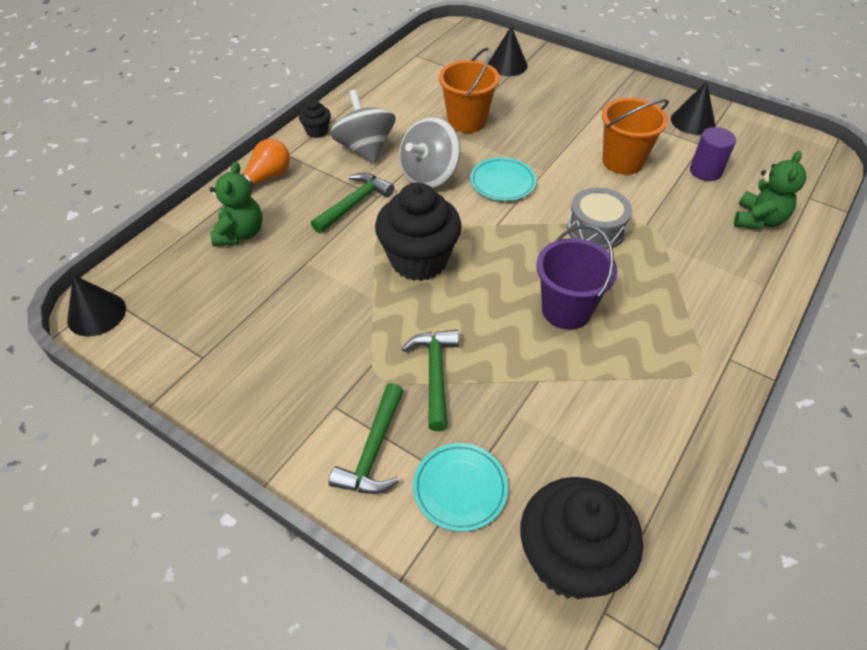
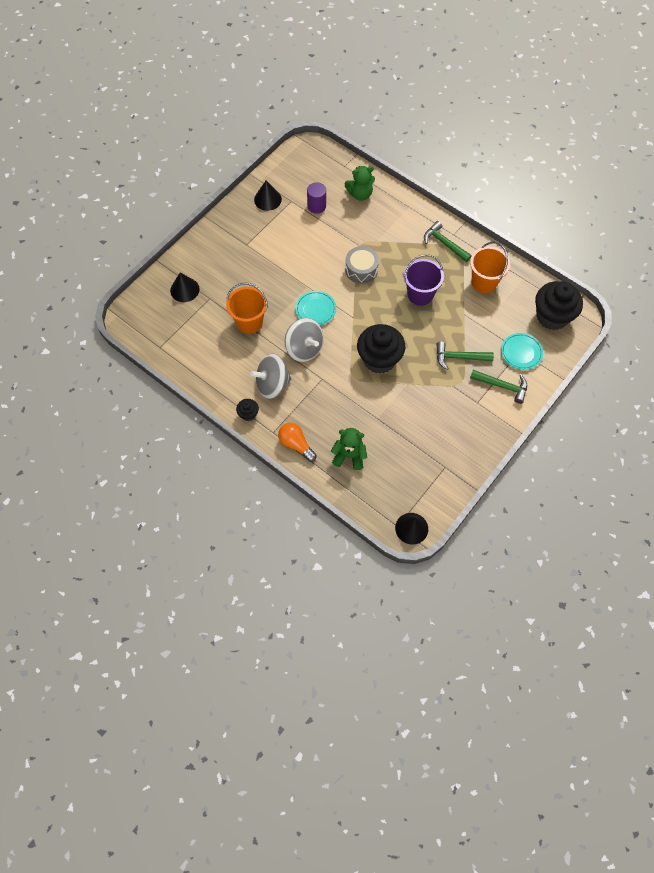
camera: 85 degrees left, 15 degrees up
green hammer [311,173,394,233] -> green hammer moved to [424,221,472,262]
orange bucket [602,98,669,175] -> orange bucket moved to [470,242,510,293]
green teddy bear [734,151,806,230] -> green teddy bear turned 135 degrees clockwise [345,166,375,201]

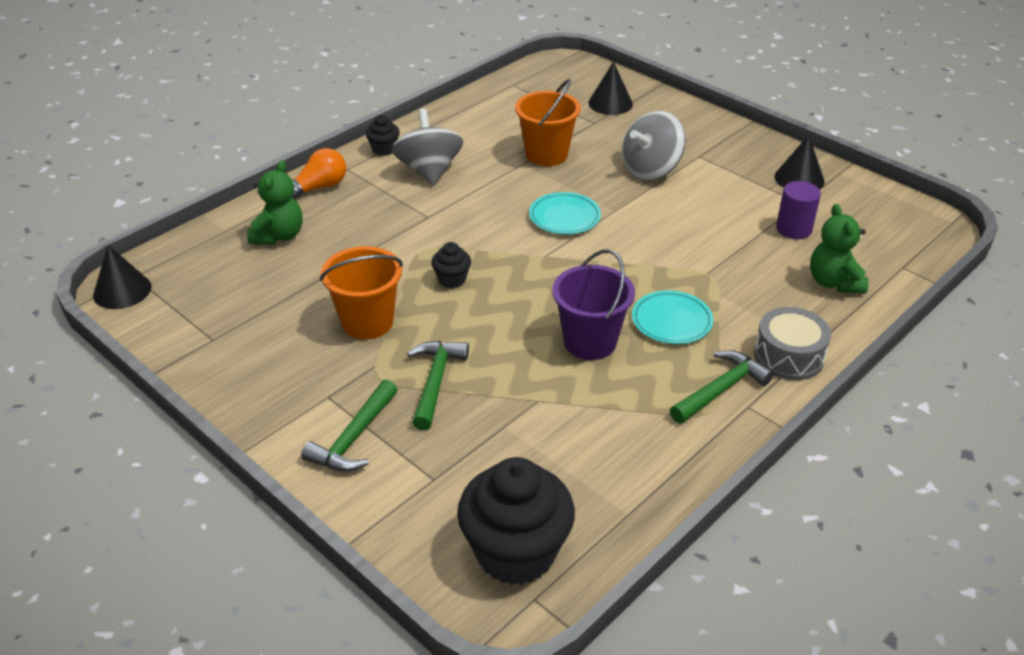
camera: 95 degrees right, 25 degrees down
grey spinning top [285,318,324,362] -> grey spinning top moved to [622,111,686,180]
grey drum [345,246,379,284] -> grey drum moved to [754,307,831,380]
black cupcake [357,324,405,374] -> black cupcake [431,242,471,288], size x0.46
orange bucket [470,242,510,293] -> orange bucket moved to [320,246,403,340]
turquoise plate [501,333,543,370] -> turquoise plate moved to [632,291,713,344]

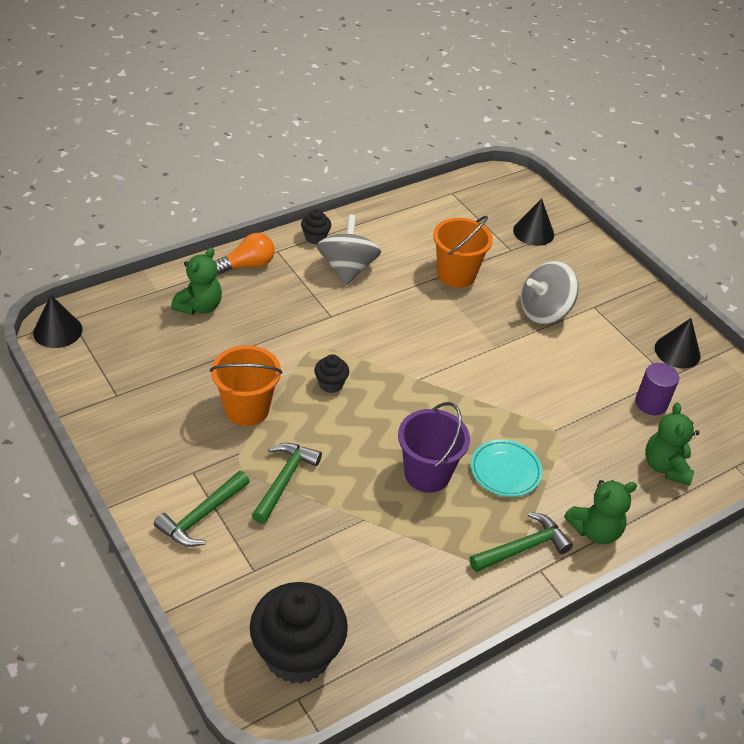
camera: 10 degrees right, 5 degrees up
turquoise plate [529,192,601,235] -> none
grey drum [754,307,831,380] -> green teddy bear [564,480,637,544]

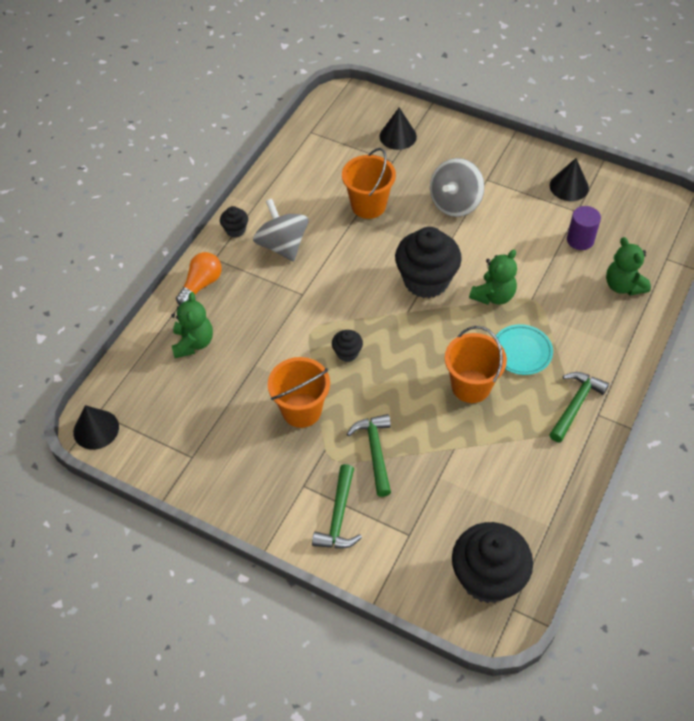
camera: 25 degrees left, 10 degrees up
purple bucket [398,402,470,493] -> orange bucket [445,326,507,403]
green teddy bear [564,480,637,544] -> green teddy bear moved to [469,250,517,305]
none -> black cupcake [395,227,462,298]

